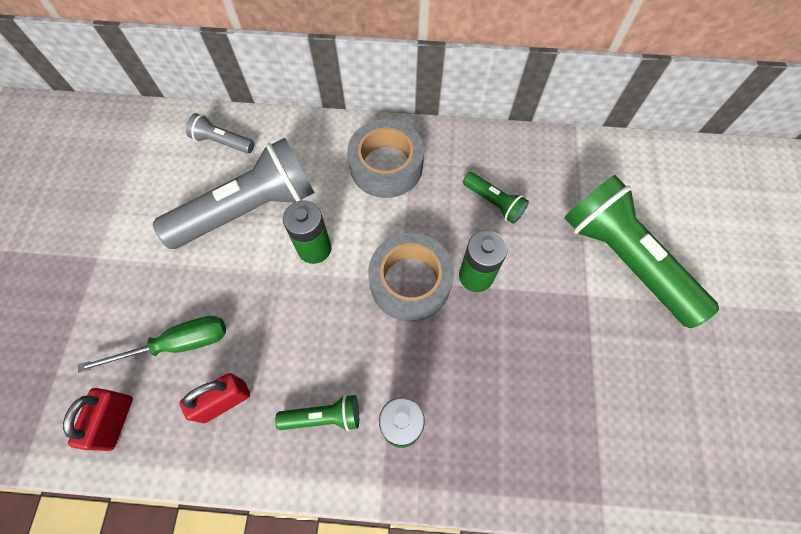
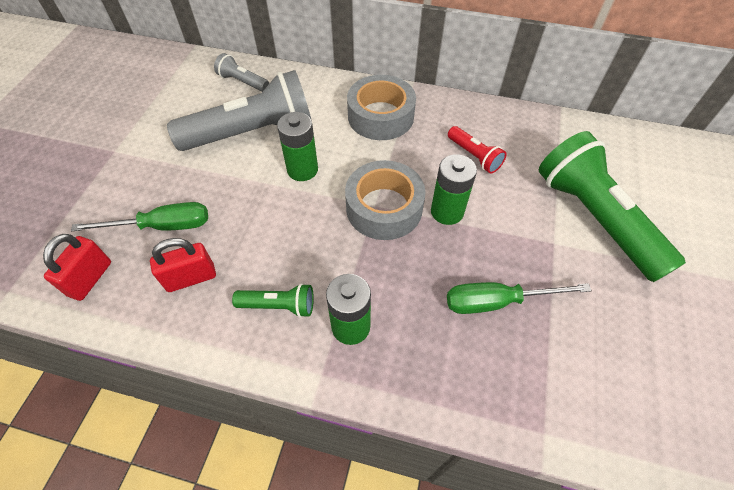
camera: 10 degrees right, 10 degrees down
green flashlight [463,172,529,224] -> red flashlight [448,126,507,174]
none -> green screwdriver [447,282,592,314]

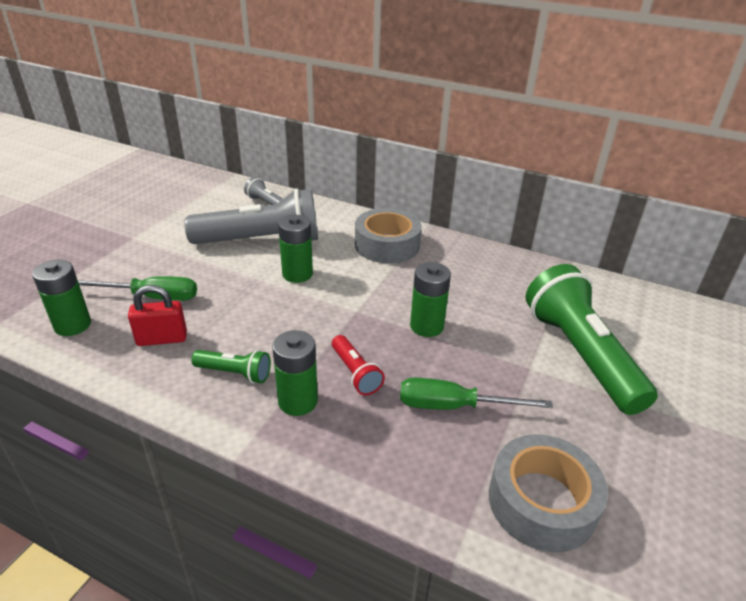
camera: 10 degrees right, 20 degrees down
red padlock [43,234,111,301] -> green battery [32,260,91,336]
grey tape [345,160,426,240] -> grey tape moved to [489,434,608,552]
red flashlight [448,126,507,174] -> red flashlight moved to [332,335,385,395]

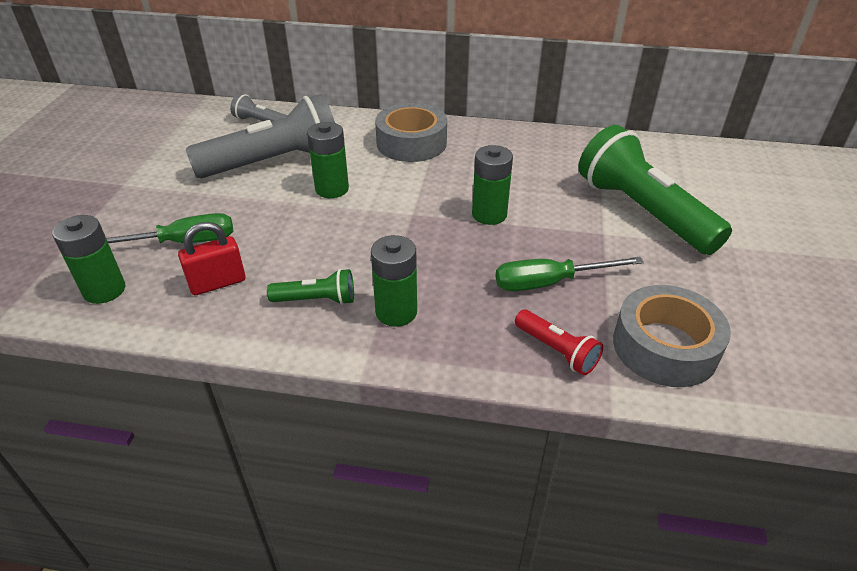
camera: 15 degrees left, 5 degrees up
red flashlight [332,335,385,395] -> red flashlight moved to [515,310,603,375]

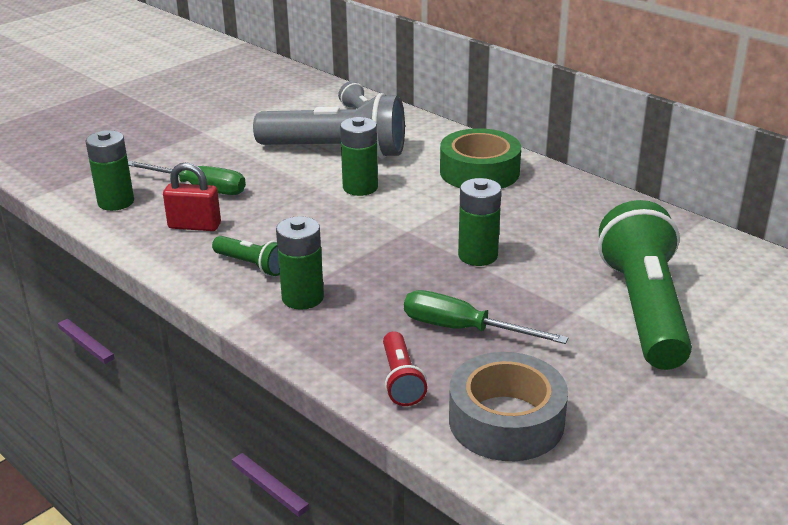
camera: 35 degrees right, 10 degrees down
grey tape [375,103,447,162] -> green tape [440,128,521,189]

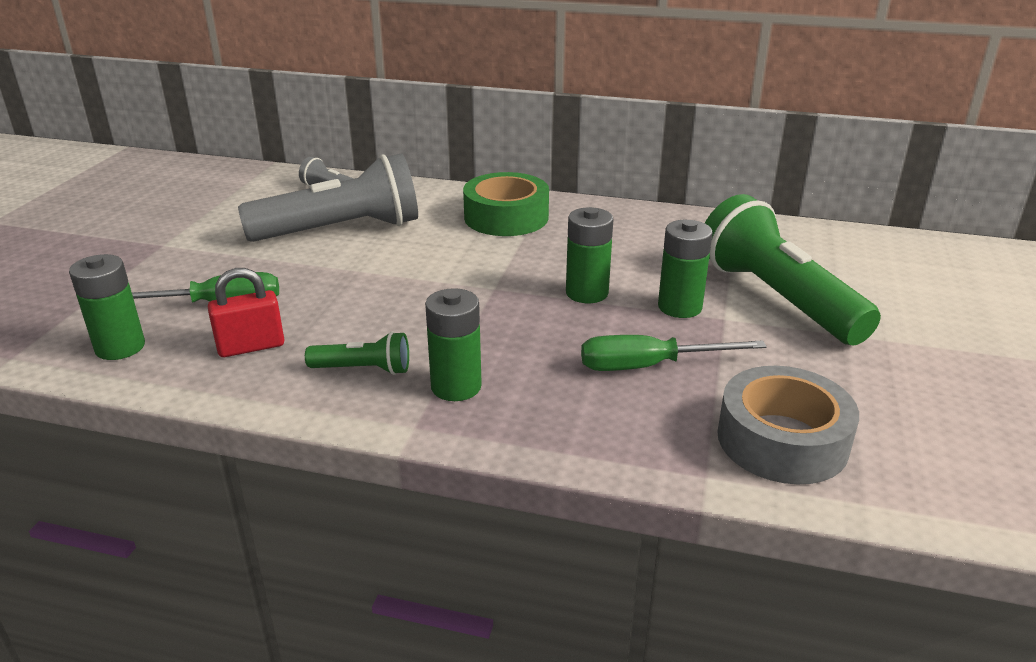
camera: 30 degrees left, 0 degrees up
green battery [340,117,378,196] -> green battery moved to [658,220,713,318]
red flashlight [383,331,427,406] -> none

